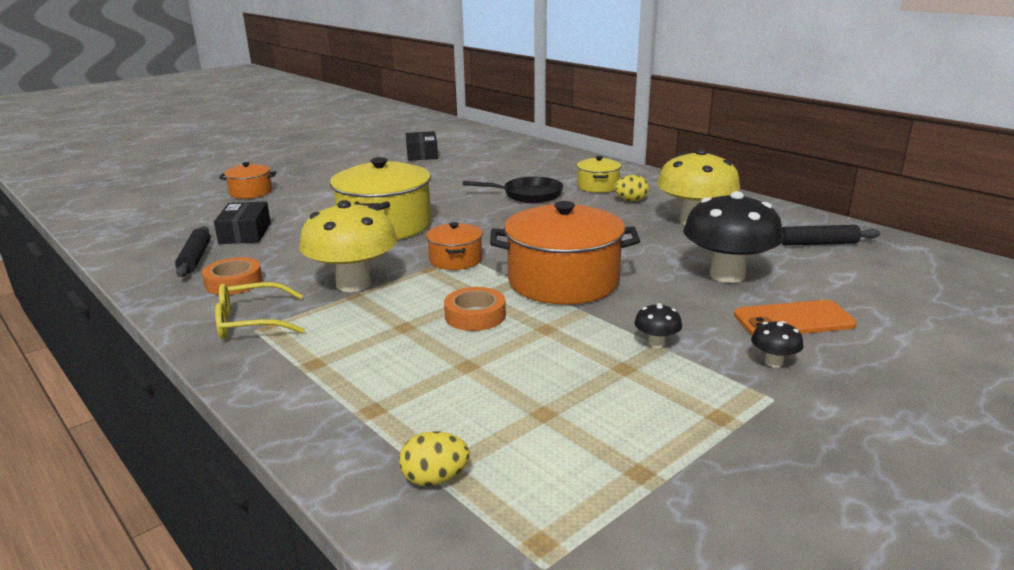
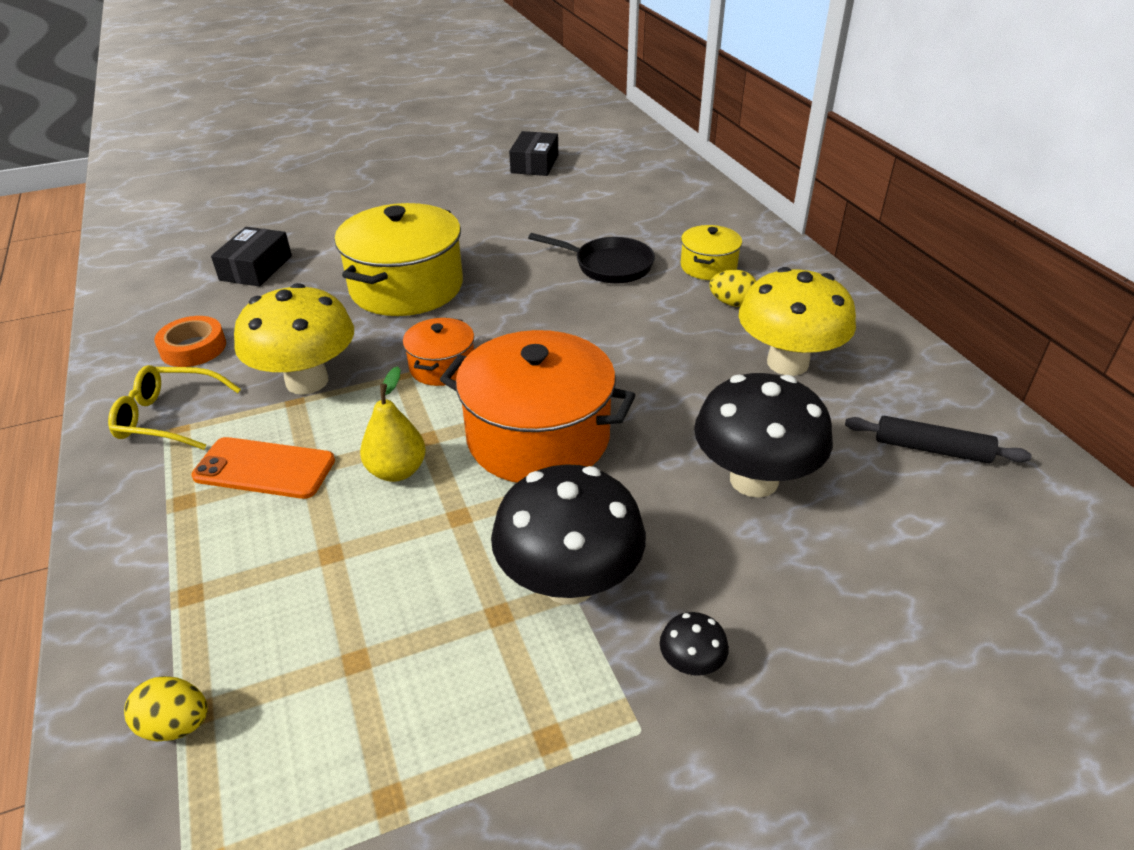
camera: 20 degrees right, 15 degrees up
black rolling pin [175,226,210,277] -> none
orange pot [219,162,277,199] -> none
orange tape [444,287,506,331] -> yellow pear [360,366,426,482]
black mushroom [634,303,682,348] -> black mushroom [491,464,646,605], size x2.39
orange phone [734,300,857,336] -> orange phone moved to [191,437,335,499]

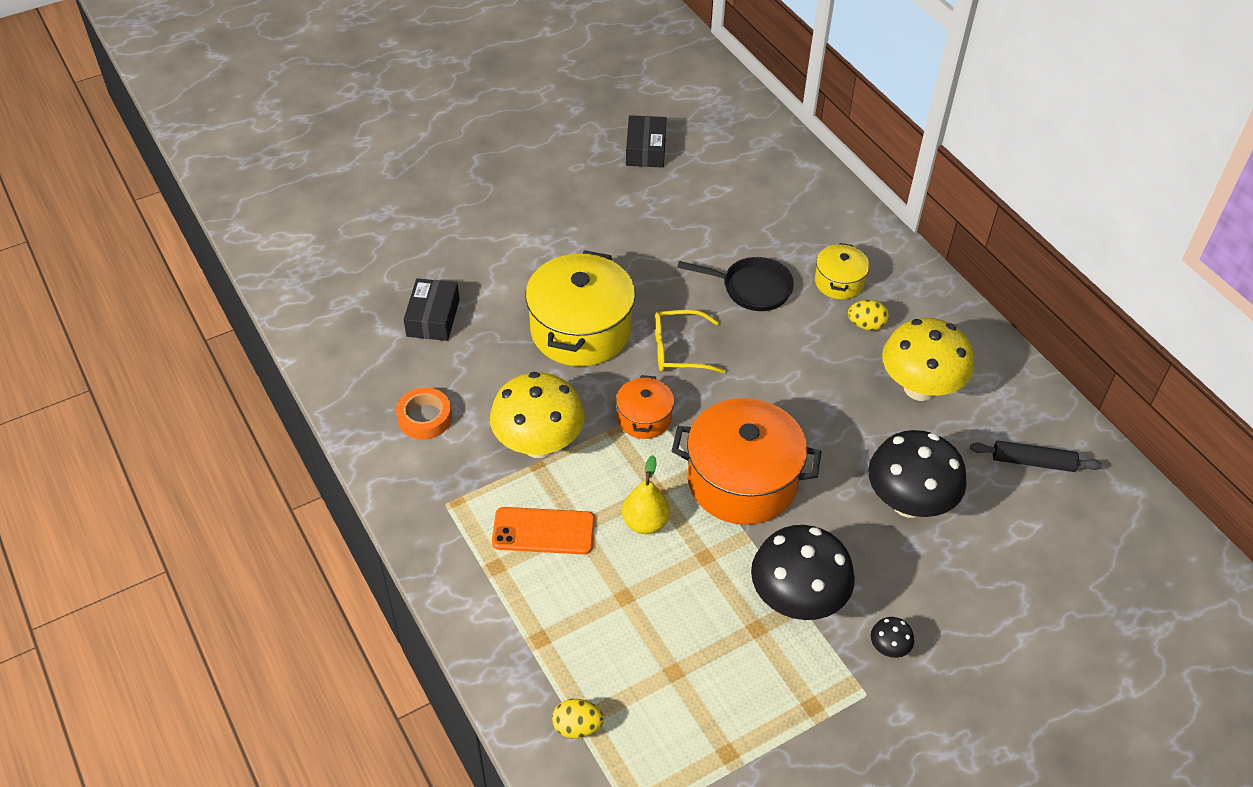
camera: 10 degrees left, 10 degrees up
yellow glasses [108,365,241,450] -> yellow glasses moved to [655,310,726,374]

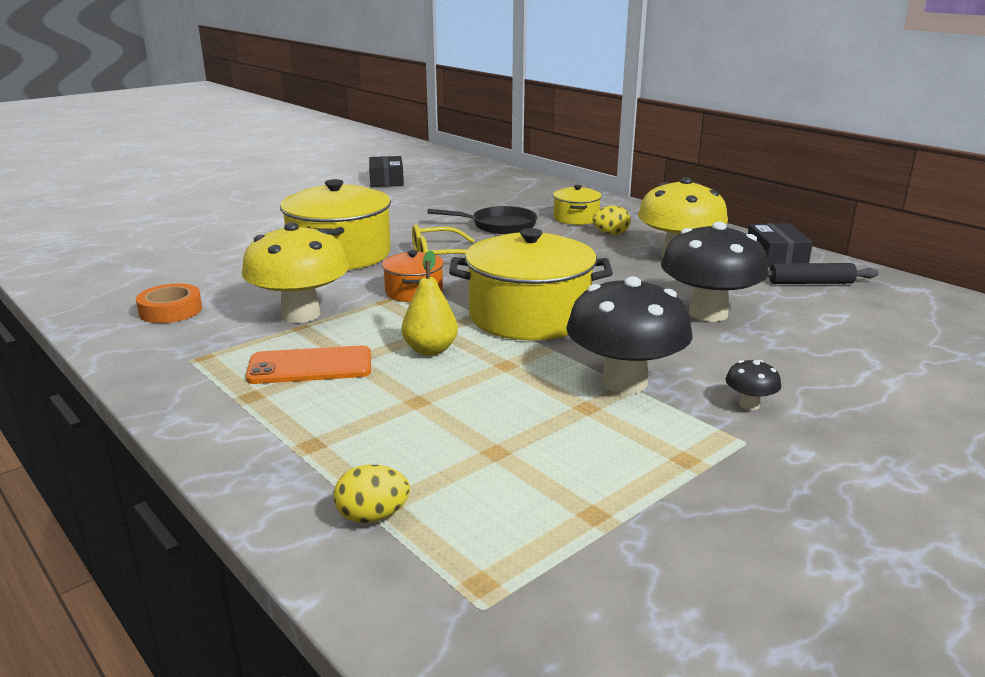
camera: 10 degrees left, 25 degrees down
black box [403,278,460,341] -> black box moved to [748,223,813,268]
orange pot [672,398,821,525] -> yellow pot [449,228,613,340]

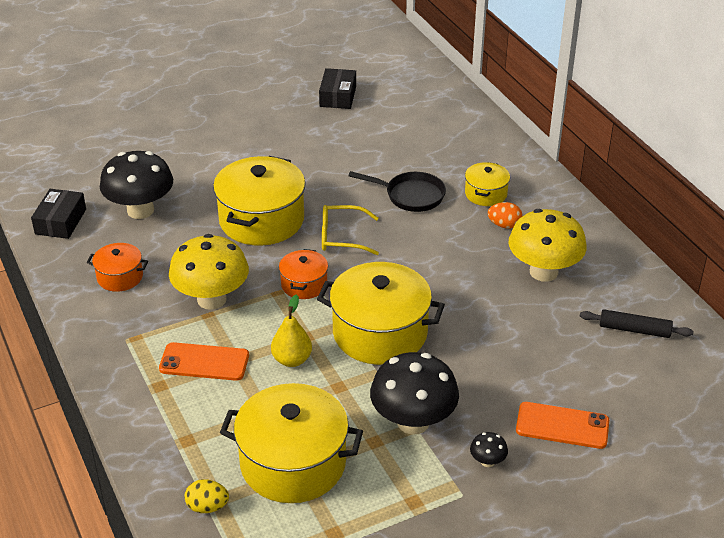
camera: 15 degrees right, 15 degrees up
orange tape [136,283,202,323] -> orange pot [87,243,148,292]
yellow egg [592,206,631,235] -> orange egg [488,202,523,229]
black mushroom [661,221,769,322] -> black mushroom moved to [100,151,173,219]
black box [748,223,813,268] -> black box moved to [31,189,86,239]
none -> yellow pot [220,383,363,503]
none -> orange phone [516,402,609,449]

